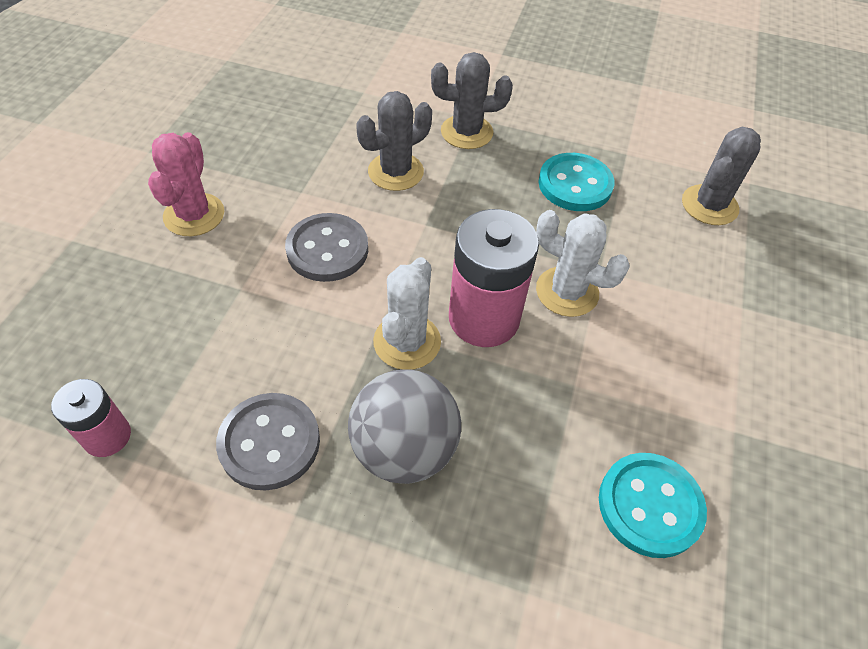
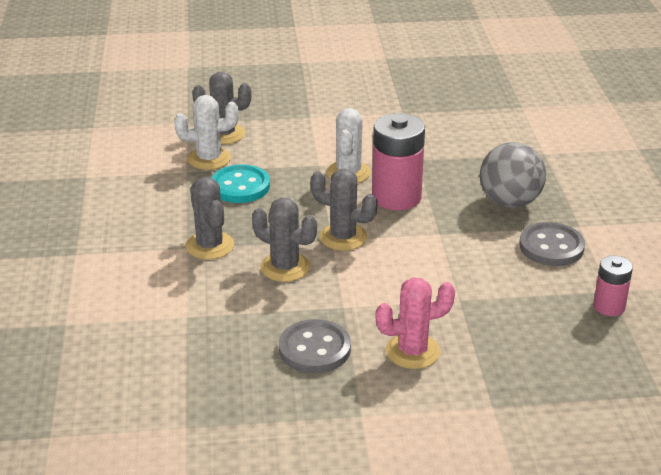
camera: 110 degrees left, 20 degrees down
grey button [285,213,368,282] -> grey button moved to [279,319,351,373]
white cactus [373,257,441,370] -> white cactus moved to [174,95,239,170]
turquoise button [599,453,707,558] -> none
none -> grey cactus [310,169,378,251]

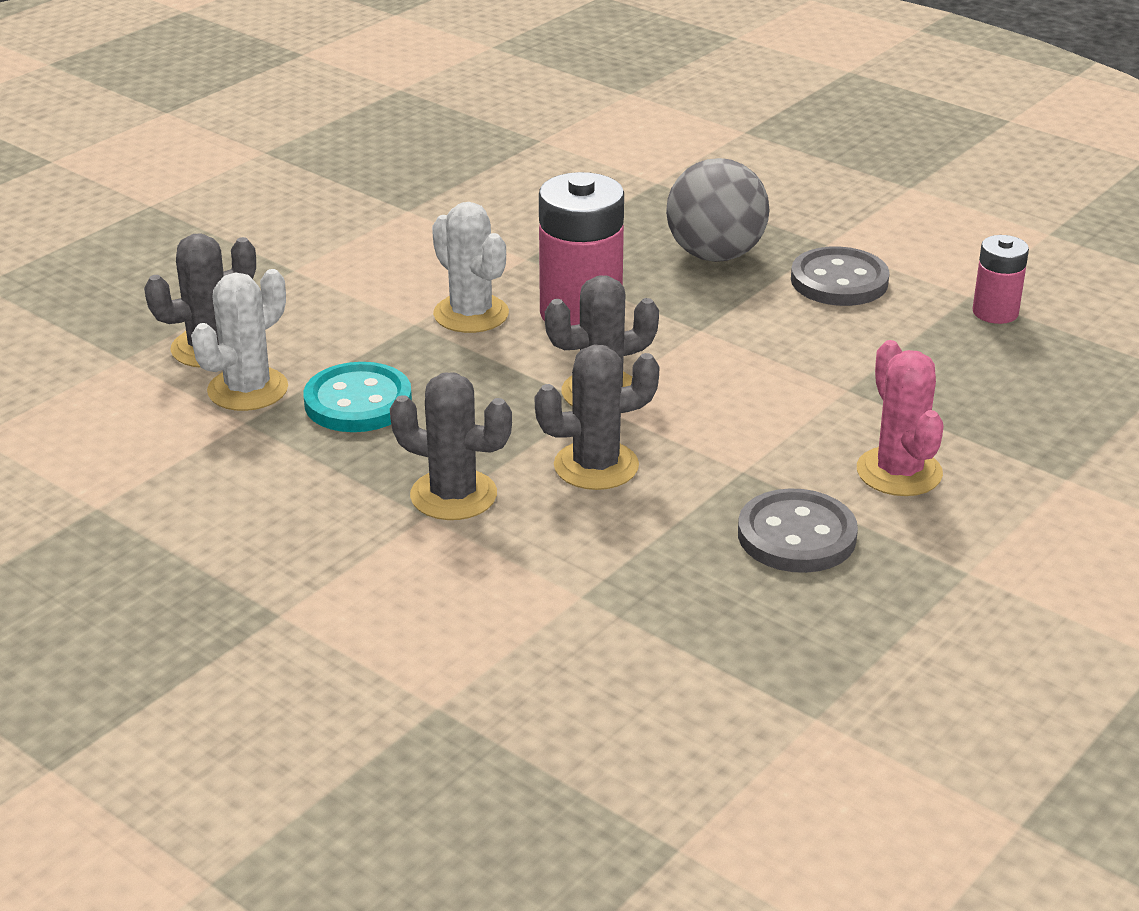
camera: 45 degrees left, 0 degrees up
pink cactus [376,277,455,369] -> pink cactus turned 45 degrees counterclockwise [857,340,944,496]

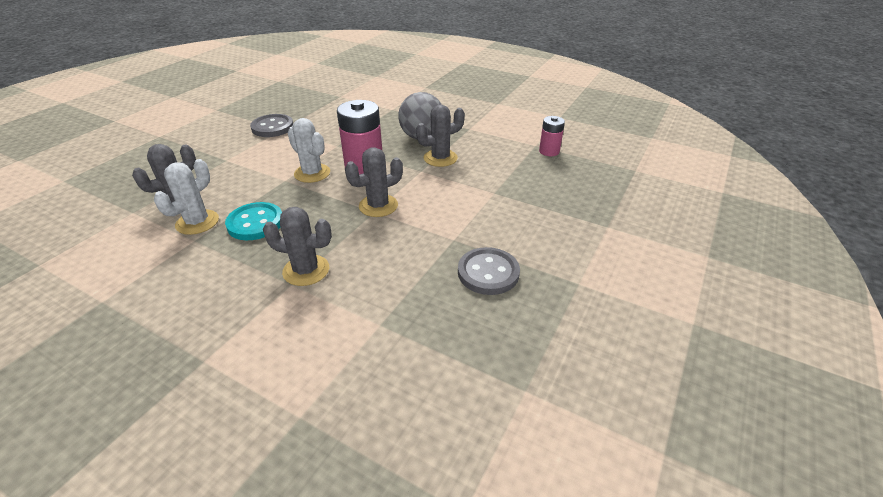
camera: 10 degrees left, 5 degrees up
grey cactus [535,345,659,490] -> grey cactus moved to [416,105,465,167]
grey button [791,246,890,306] -> grey button moved to [250,114,293,137]
pink cactus [857,340,944,496] -> none

